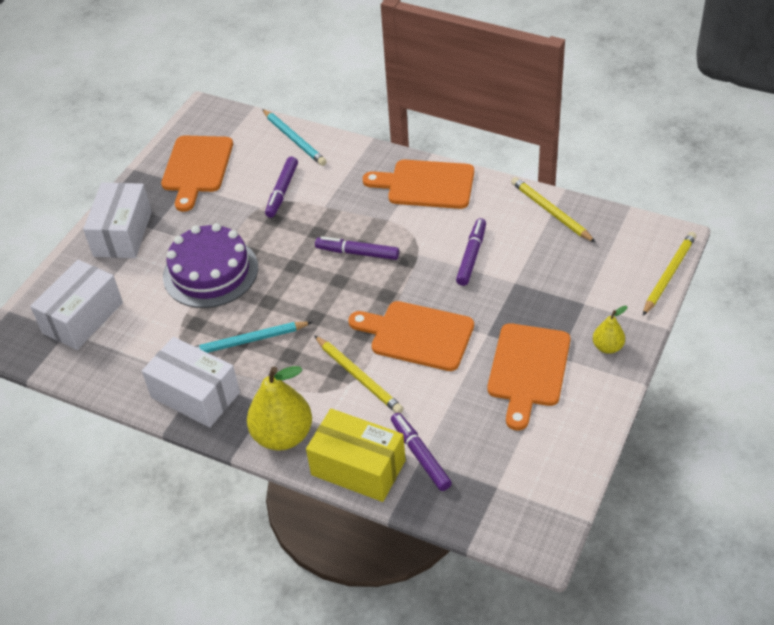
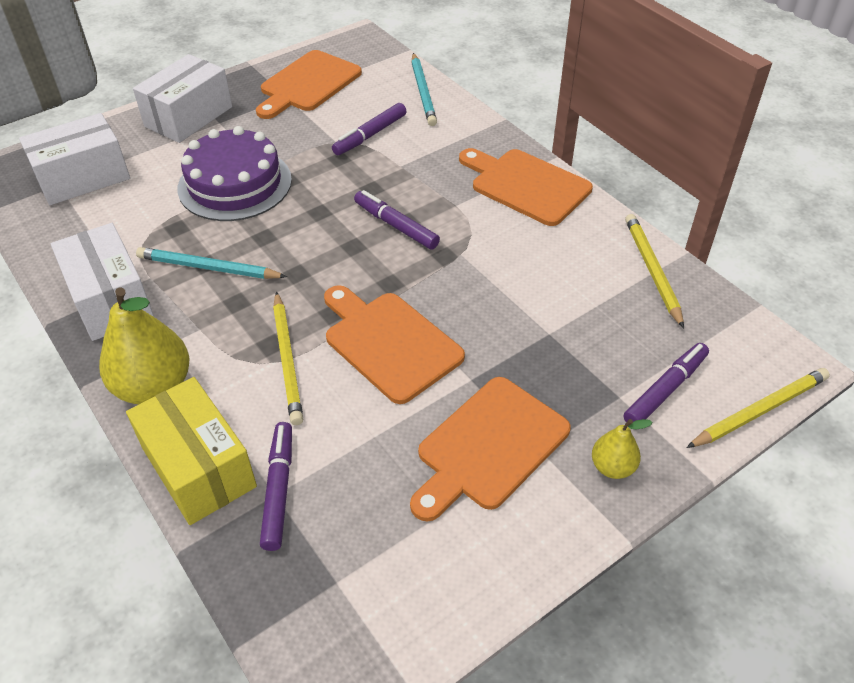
camera: 25 degrees right, 0 degrees up
purple marker [456,218,486,286] -> purple marker moved to [624,343,709,422]

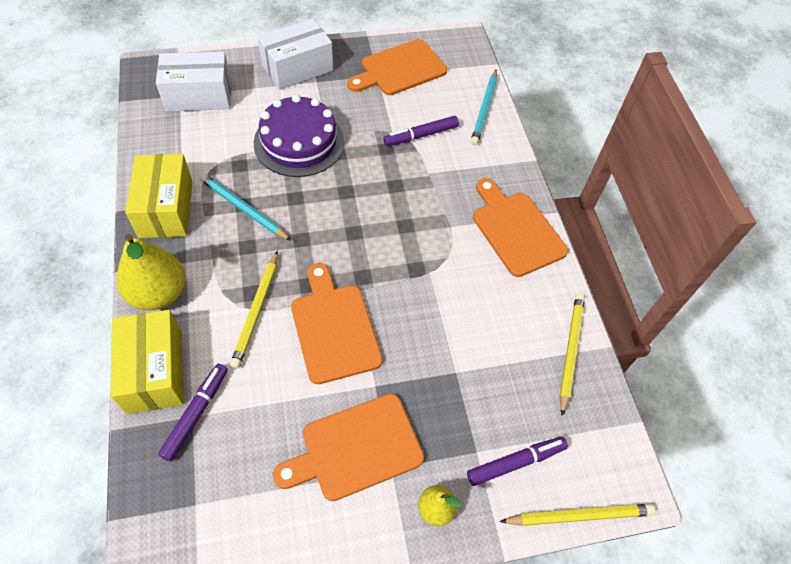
camera: 20 degrees right, 10 degrees up
white box [51,223,154,341] -> yellow box [125,154,193,238]
purple marker [354,190,440,249] -> none

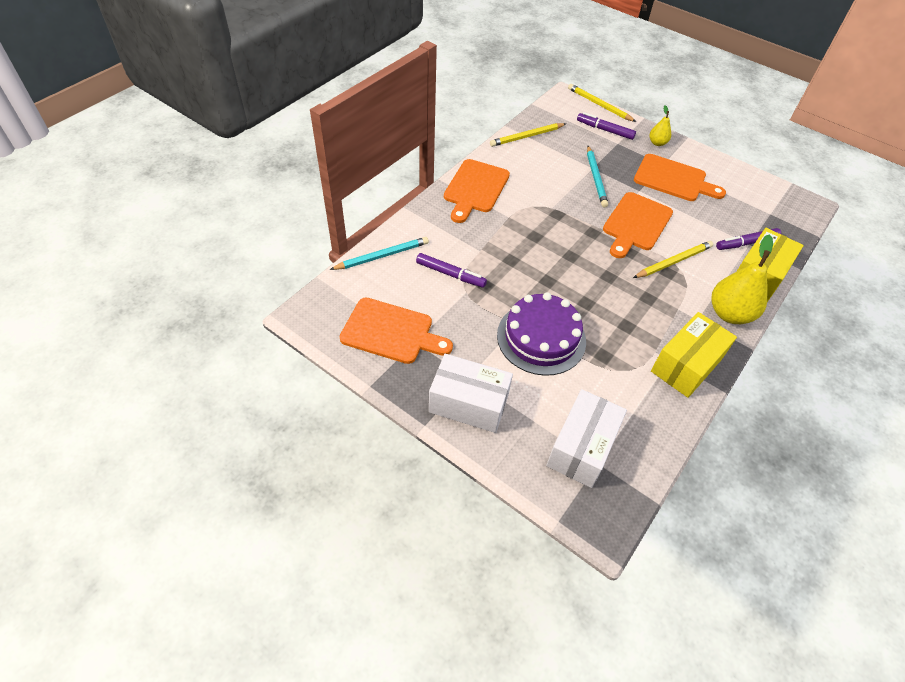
camera: 130 degrees left, 5 degrees down
white box [156,52,231,112] -> white box turned 75 degrees clockwise [546,389,627,488]
turquoise pencil [200,174,292,241] -> turquoise pencil moved to [587,146,608,208]

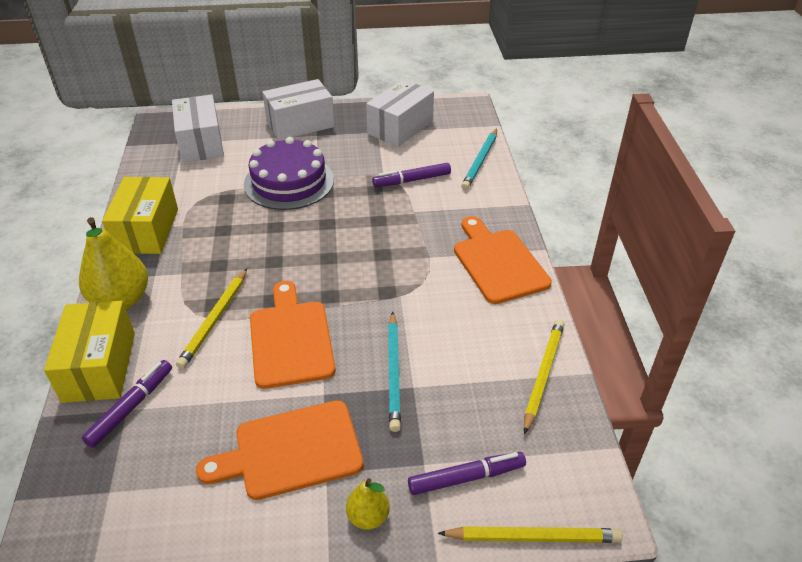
camera: 140 degrees right, 10 degrees down
orange cutting board [339,298,453,364] -> white box [366,80,434,147]
turquoise pencil [587,146,608,208] -> turquoise pencil turned 135 degrees counterclockwise [388,312,401,432]

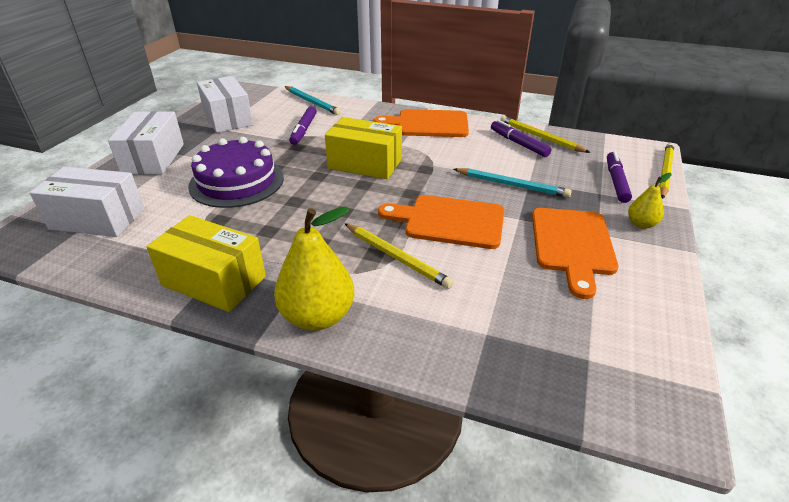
camera: 65 degrees left, 5 degrees down
yellow box [44,301,135,403] -> yellow box moved to [325,117,402,179]
purple marker [82,360,172,448] -> purple marker moved to [491,120,551,157]

